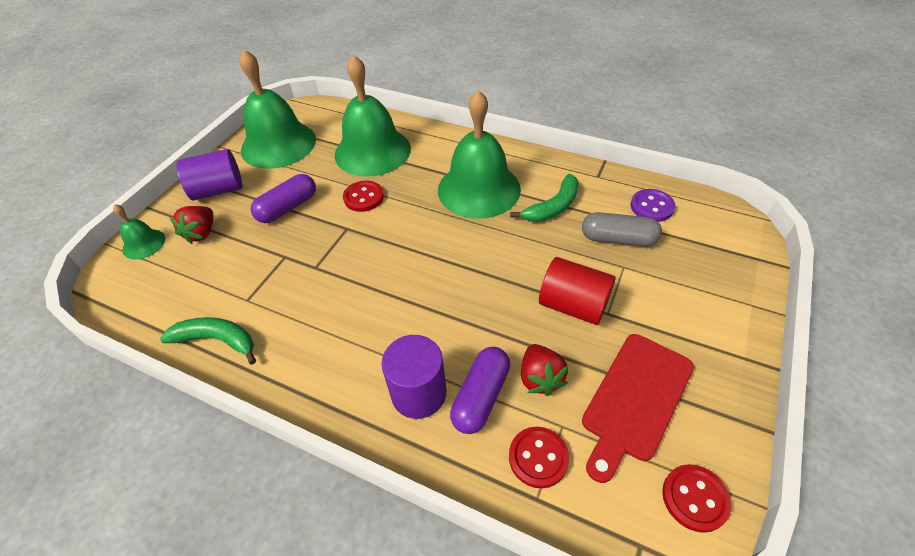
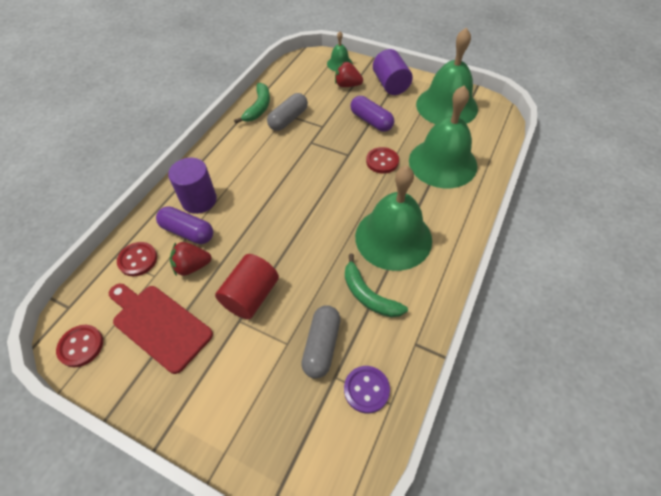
camera: 90 degrees right, 5 degrees up
none -> grey capsule [267,93,308,131]

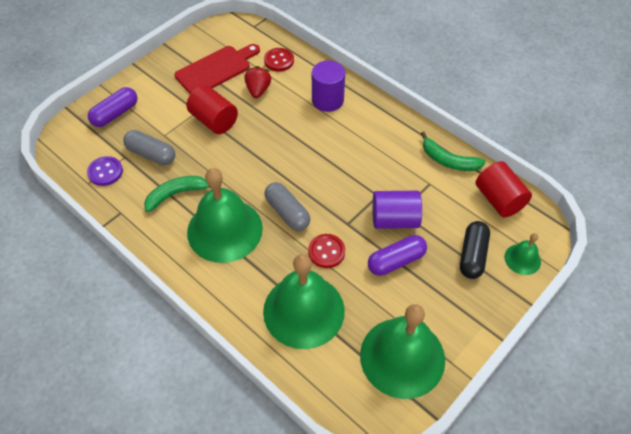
camera: 105 degrees right, 0 degrees up
red button [56,325,103,367] -> none
purple capsule [156,206,213,244] -> purple capsule moved to [88,87,138,127]
grey capsule [267,93,308,131] -> grey capsule moved to [264,182,310,231]
red strawberry [335,62,363,87] -> black capsule [460,221,490,279]
purple cylinder [373,49,413,95] -> purple cylinder moved to [372,191,422,229]
none -> red cylinder [476,161,532,217]

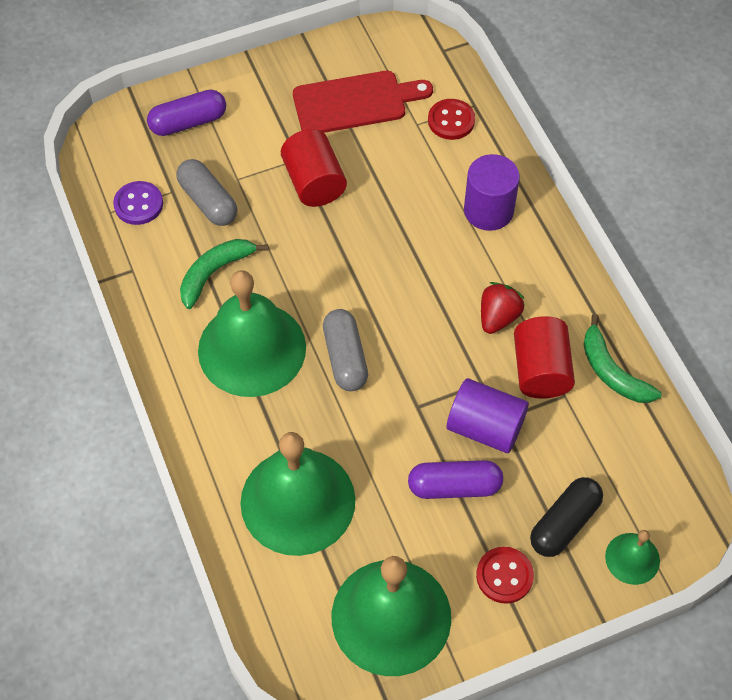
camera: 25 degrees right, 5 degrees up
green banana [144,176,210,212] -> green banana turned 45 degrees counterclockwise [180,239,268,309]
red strawberry [244,66,271,98] -> red strawberry moved to [481,282,525,334]
red button [308,234,345,268] -> red button moved to [476,547,534,604]
red cylinder [476,161,532,217] -> red cylinder moved to [514,316,575,399]

